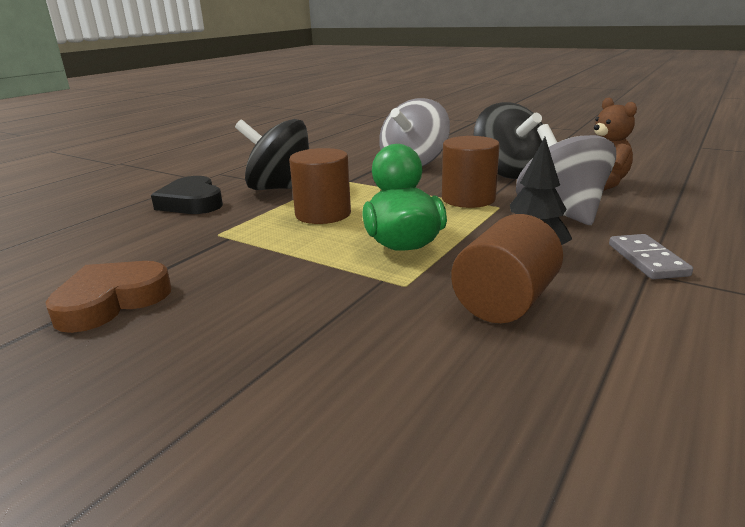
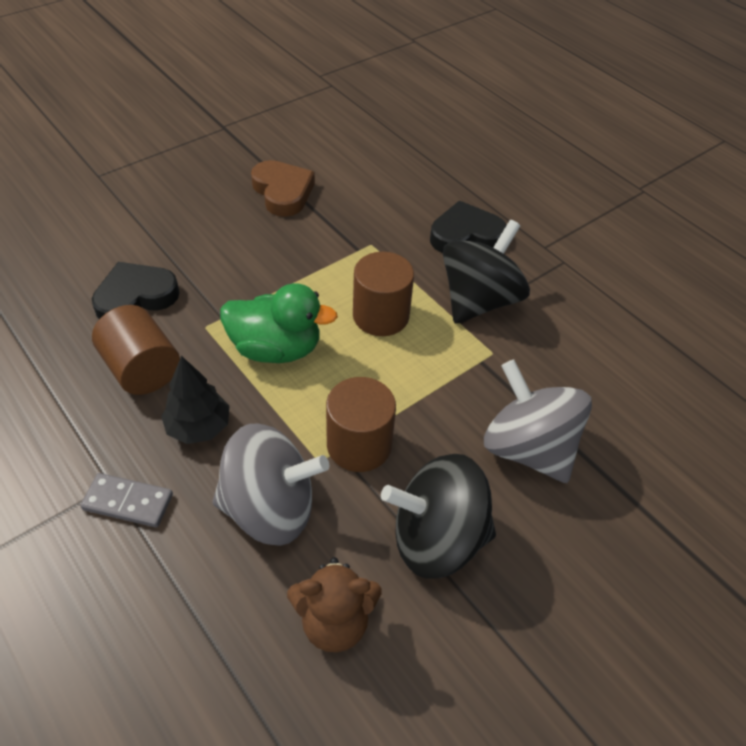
camera: 105 degrees right, 25 degrees up
none -> black heart [92,262,180,319]

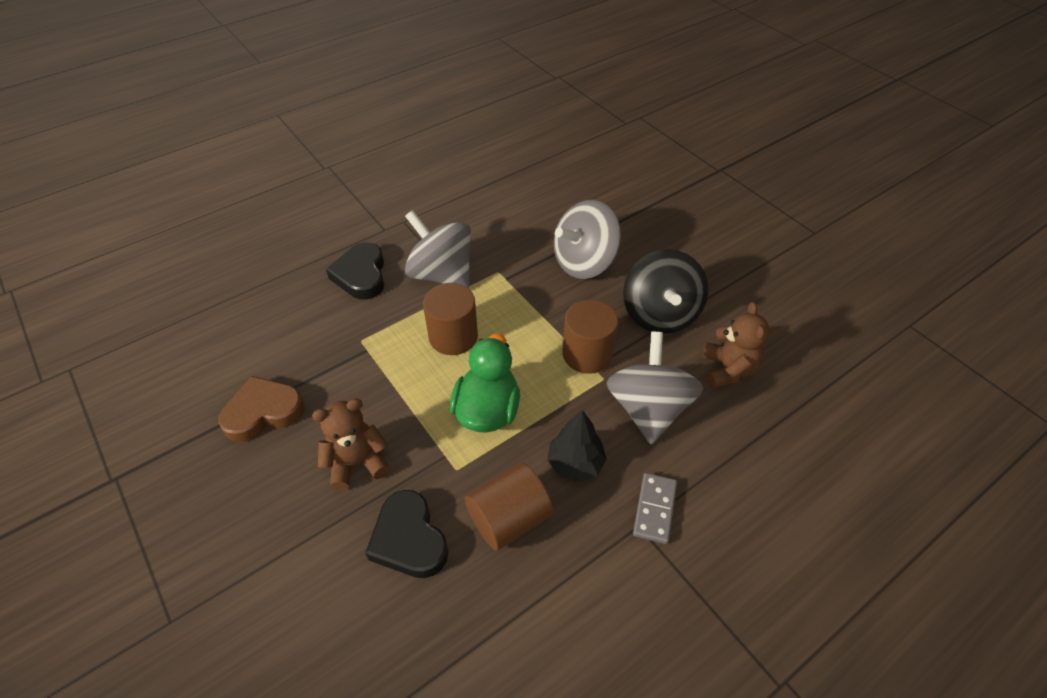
camera: 85 degrees left, 0 degrees up
black spinning top [443,220,530,324] -> grey spinning top [405,210,471,289]
none -> brown teddy bear [312,398,390,491]

